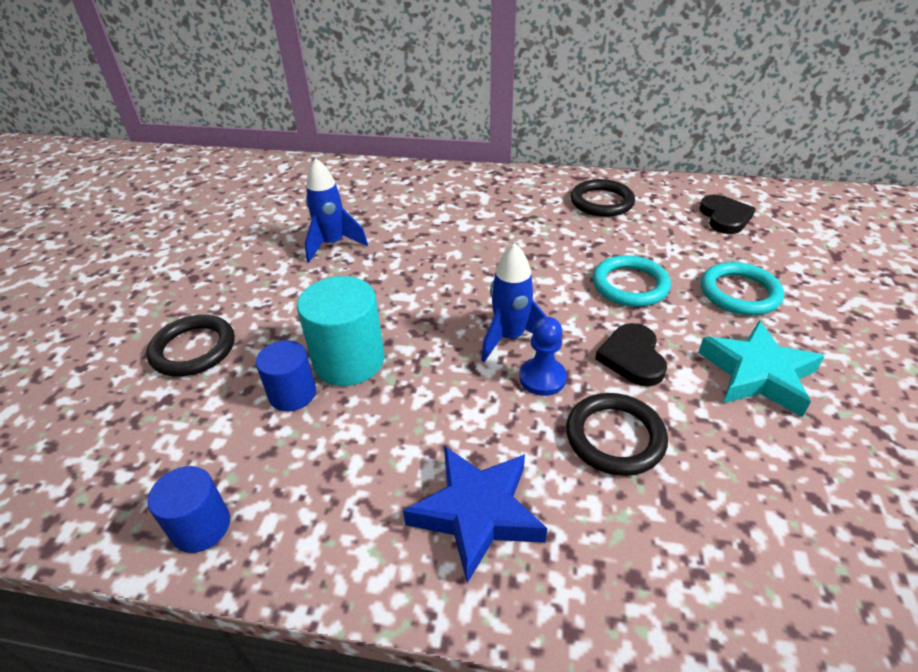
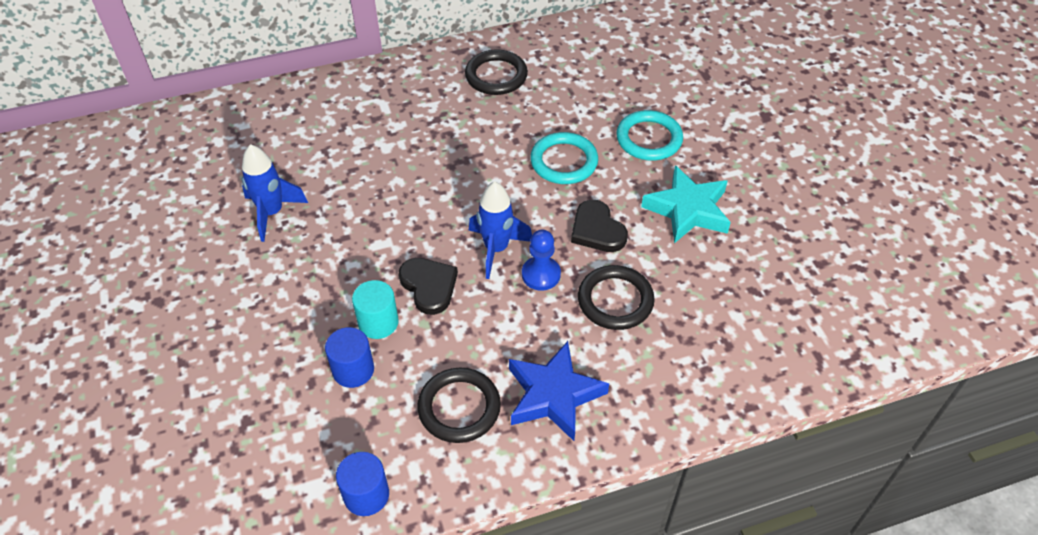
camera: 30 degrees left, 10 degrees up
black ring [147,315,235,377] -> black ring moved to [417,367,501,443]
turquoise cylinder [297,276,384,386] -> turquoise cylinder [352,280,399,339], size x0.62
black heart [699,194,756,234] -> black heart moved to [399,258,458,315]

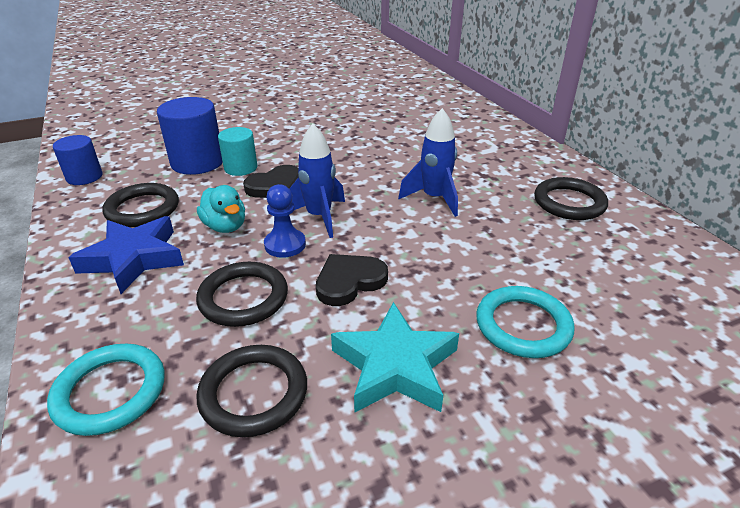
camera: 85 degrees right, 15 degrees down
blue rocket [242,144,308,242] -> blue rocket moved to [398,108,458,217]
blue cylinder [325,327,374,388] -> blue cylinder [157,97,223,175], size x1.60
turquoise ring [530,132,598,184] -> turquoise ring moved to [47,344,165,436]
none -> black ring [196,345,307,437]
none -> turquoise duck [197,185,245,233]

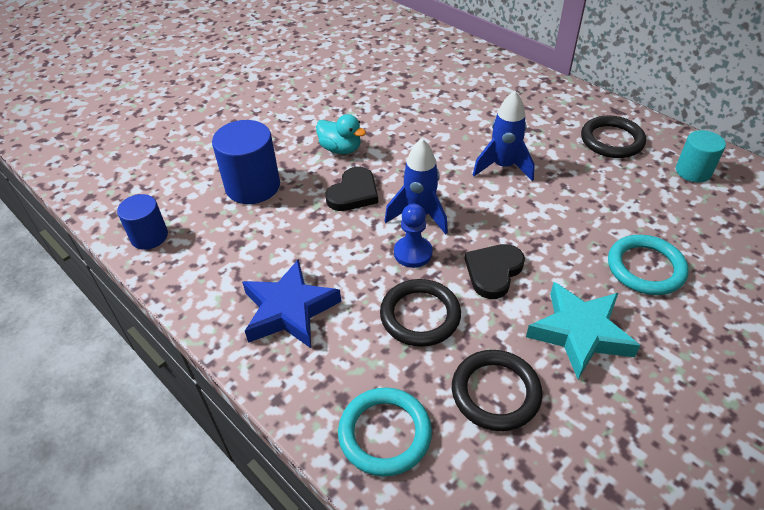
camera: 20 degrees left, 10 degrees up
black ring [103,183,179,227] -> none
turquoise duck [197,185,245,233] -> turquoise duck moved to [316,114,366,154]
turquoise cylinder [218,127,258,176] -> turquoise cylinder moved to [676,130,726,182]

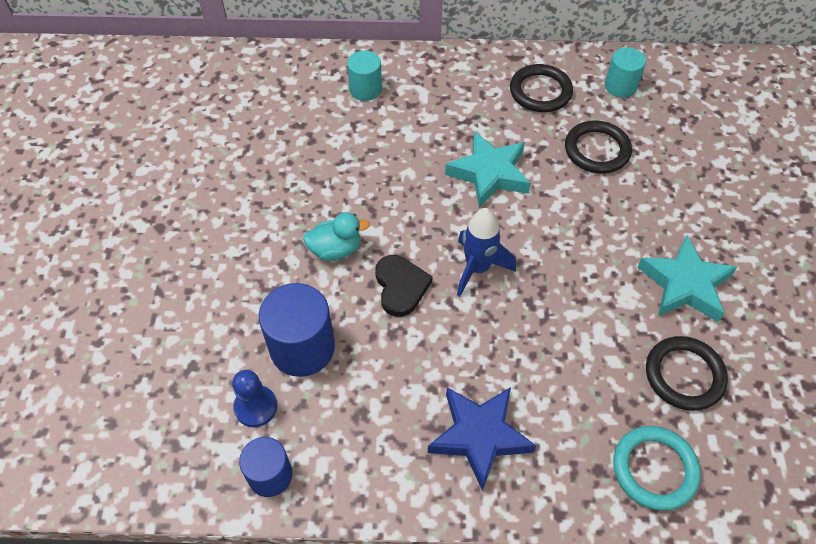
camera: 45 degrees left, 10 degrees up
black ring [380,279,461,347] -> black ring moved to [565,120,632,174]
blue pawn [394,204,432,268] -> blue pawn moved to [232,370,277,427]
black heart [465,244,525,299] -> none
blue rocket [473,91,535,181] -> turquoise star [445,131,531,208]
turquoise ring [608,235,689,295] -> none
none -> turquoise cylinder [347,51,382,101]

